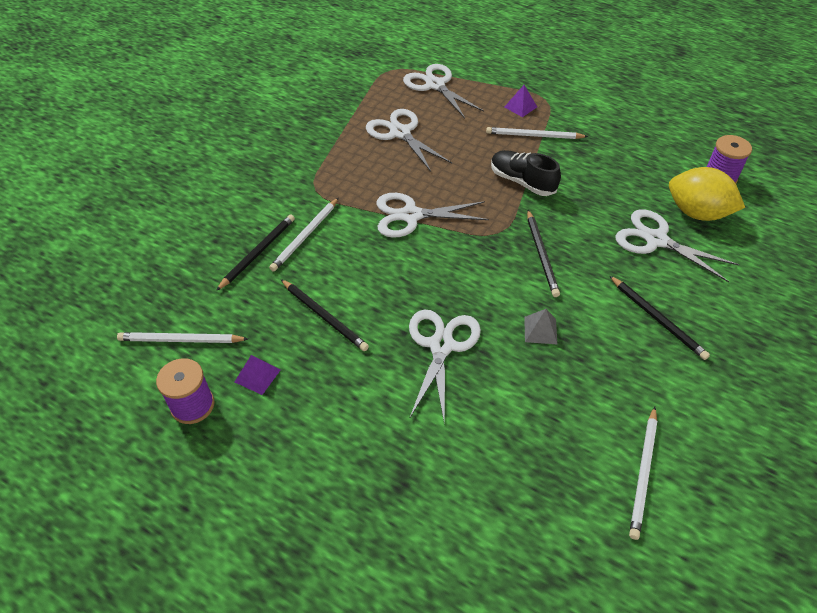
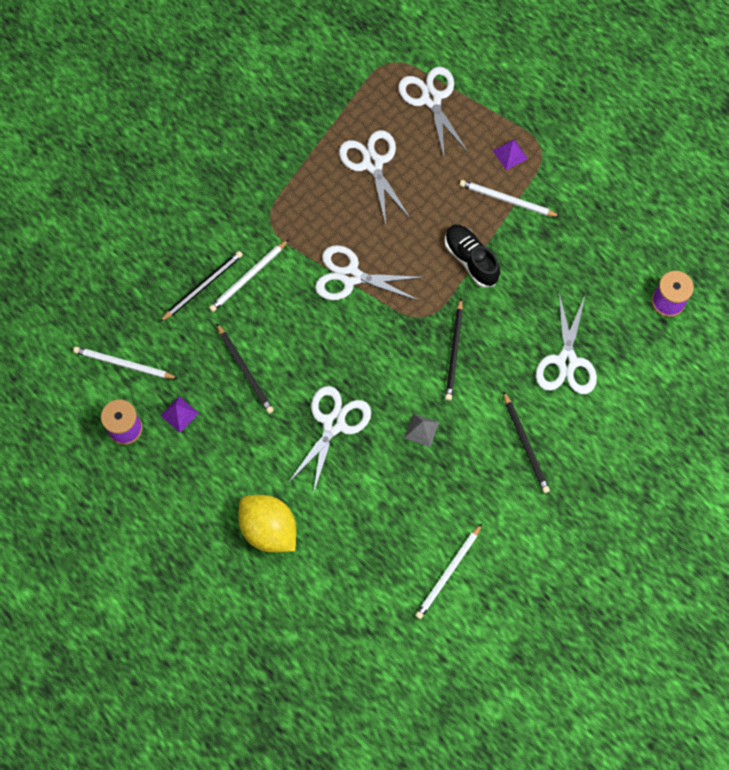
camera: 15 degrees right, 20 degrees up
white scissors [615,209,739,282] -> white scissors turned 135 degrees counterclockwise [536,293,597,394]
yellow lemon [669,167,745,221] -> yellow lemon moved to [238,495,296,553]

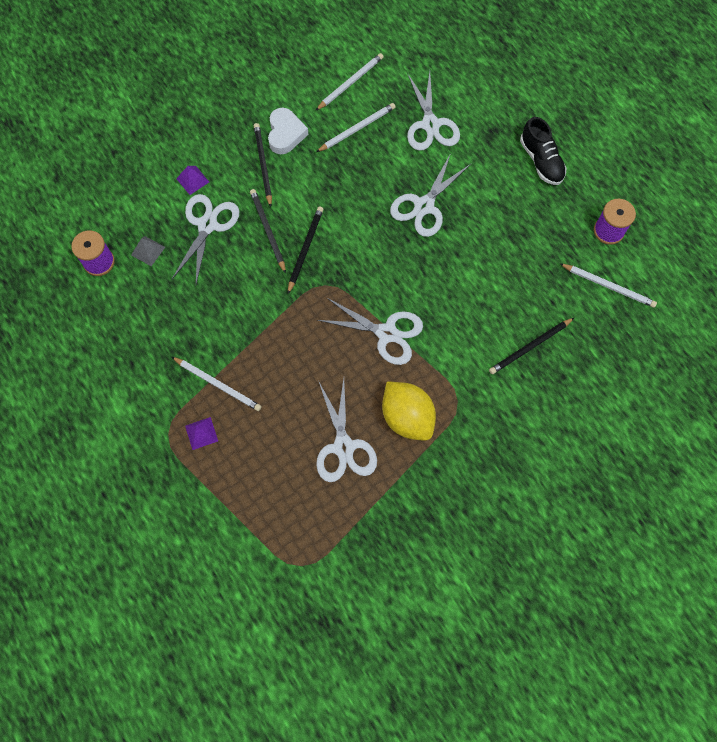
camera: 170 degrees left, 0 degrees up
purple pyramid [160,396,199,433] -> purple pyramid moved to [176,166,209,195]
white pencil [209,239,289,312] -> white pencil moved to [316,103,395,152]
black pencil [216,323,274,414] -> black pencil moved to [250,189,286,274]
yellow lemon [238,495,296,553] -> yellow lemon moved to [382,382,436,441]
white scissors [398,67,469,160] -> white scissors moved to [407,72,460,151]
grey pyramid [404,413,439,447] -> grey pyramid moved to [131,236,165,266]
black shoe [445,225,500,288] -> black shoe moved to [520,117,566,185]
none -> white heart [268,108,308,154]

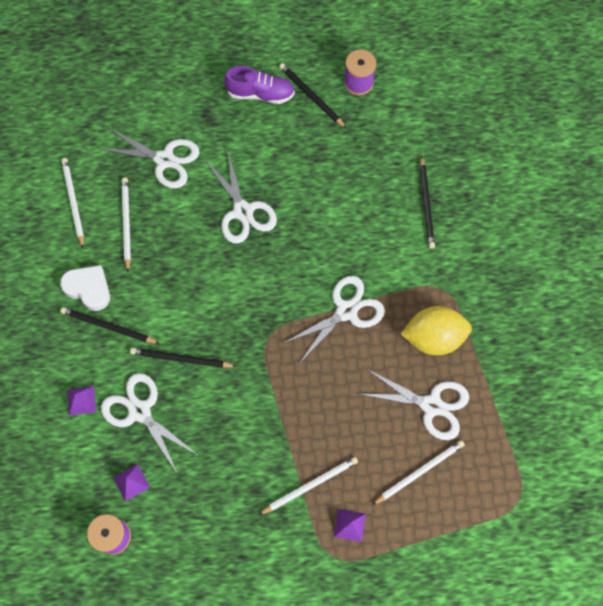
camera: 60 degrees left, 0 degrees up
grey pyramid [131,236,165,266] -> purple pyramid [113,464,150,501]
black pencil [288,207,323,294] -> black pencil moved to [279,63,347,129]
black shoe [520,117,566,185] -> purple shoe [224,66,295,104]
white pencil [560,264,657,308] -> white pencil moved to [372,440,465,505]

